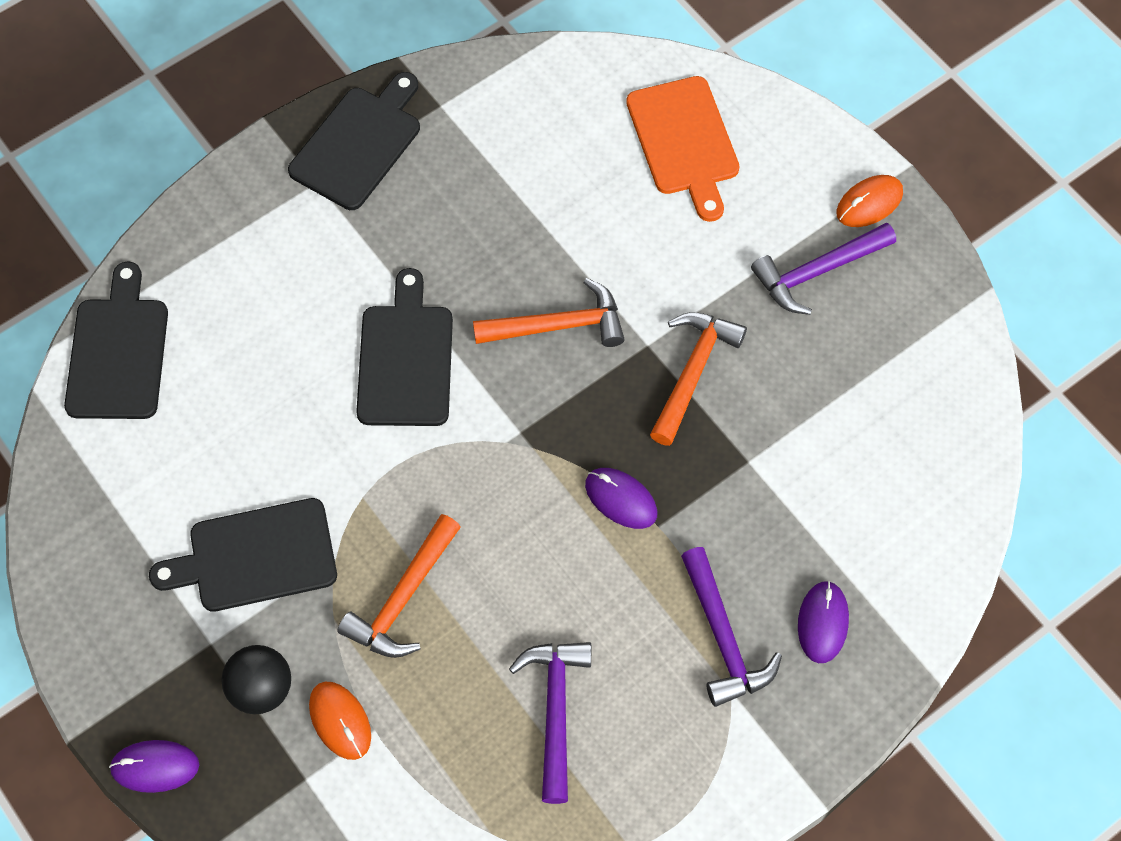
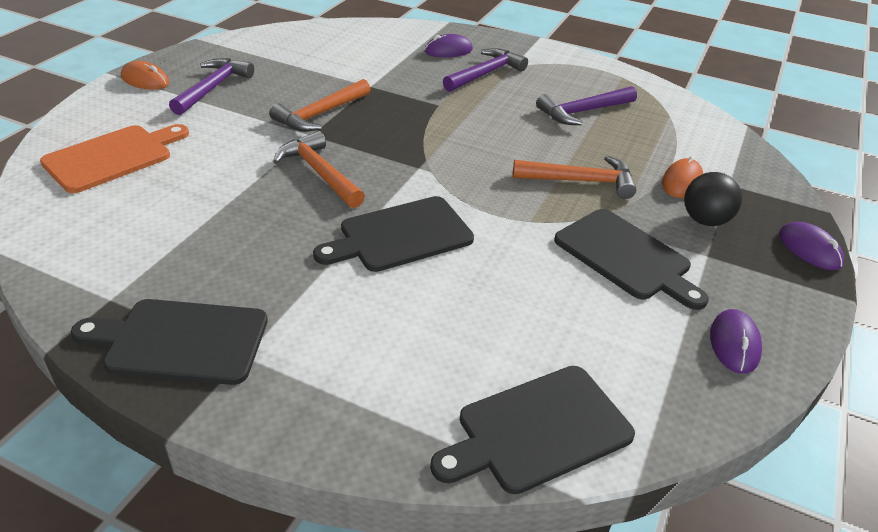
camera: 120 degrees left, 25 degrees down
purple mouse [585,468,657,529] -> purple mouse moved to [710,309,762,374]
orange hammer [650,312,747,446] -> orange hammer turned 45 degrees counterclockwise [269,79,371,132]
purple hammer [751,222,896,315] -> purple hammer turned 105 degrees counterclockwise [169,58,254,115]

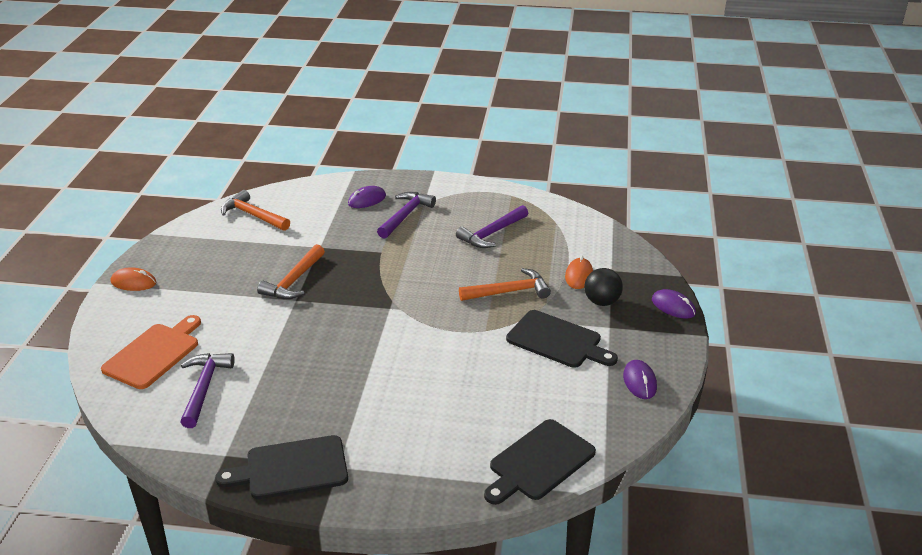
camera: 15 degrees left, 5 degrees down
purple hammer [169,58,254,115] -> purple hammer moved to [180,353,235,428]
orange hammer [273,131,365,208] -> orange hammer moved to [221,190,290,231]
black cutting board [313,196,474,272] -> none

